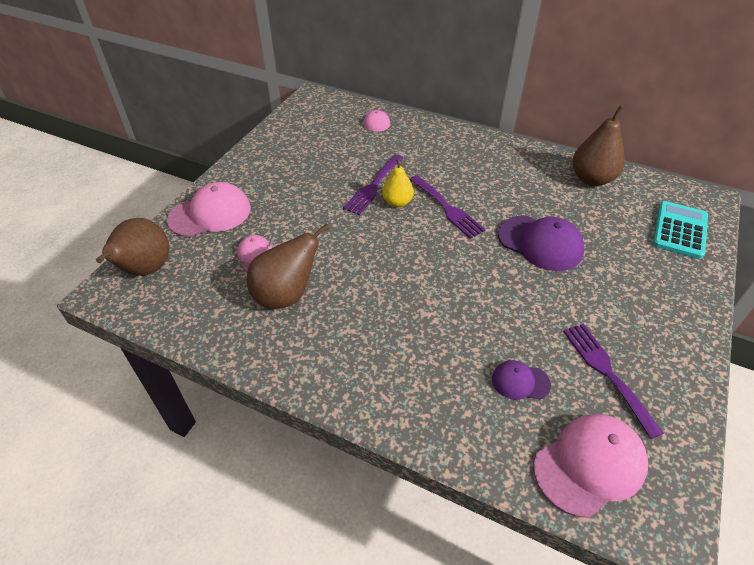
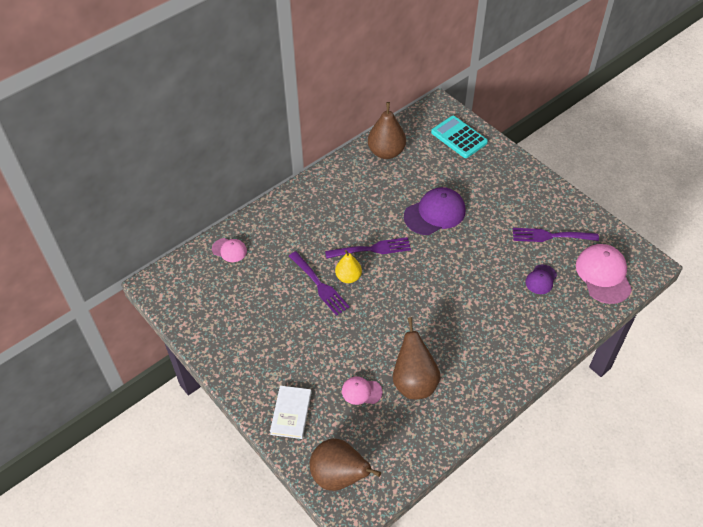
camera: 65 degrees left, 5 degrees up
pink cap [167,182,251,237] -> white book [270,386,311,439]

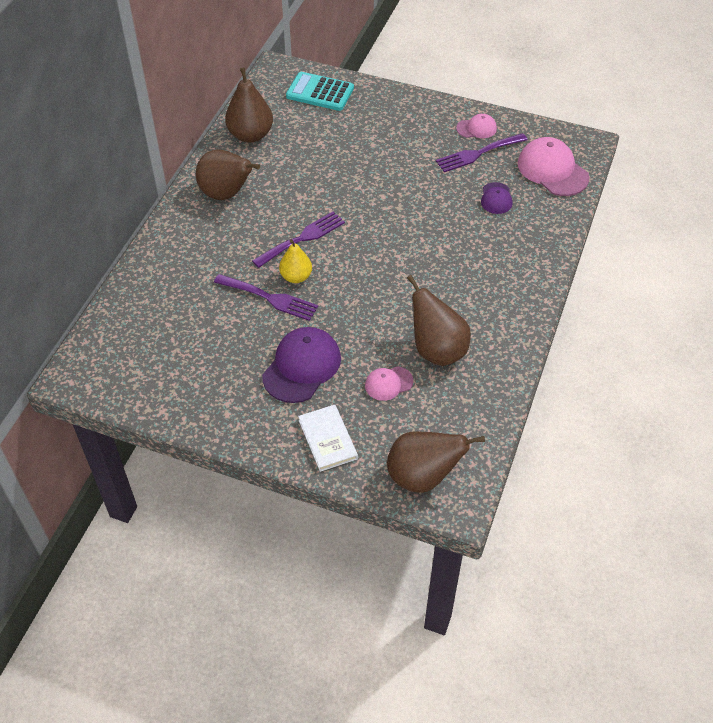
camera: 30 degrees left, 0 degrees up
pink cap [212,238,247,262] -> pink cap moved to [456,114,497,138]
purple cap [404,187,466,235] -> purple cap moved to [262,327,341,403]
none -> brown pear [196,149,260,200]

